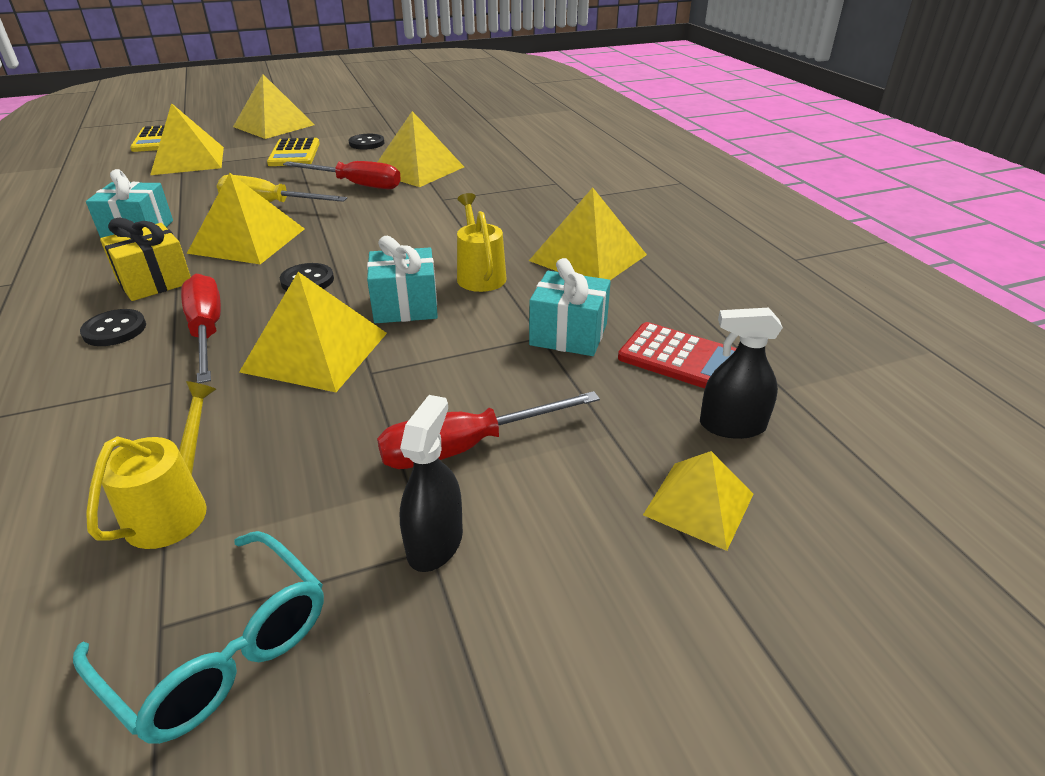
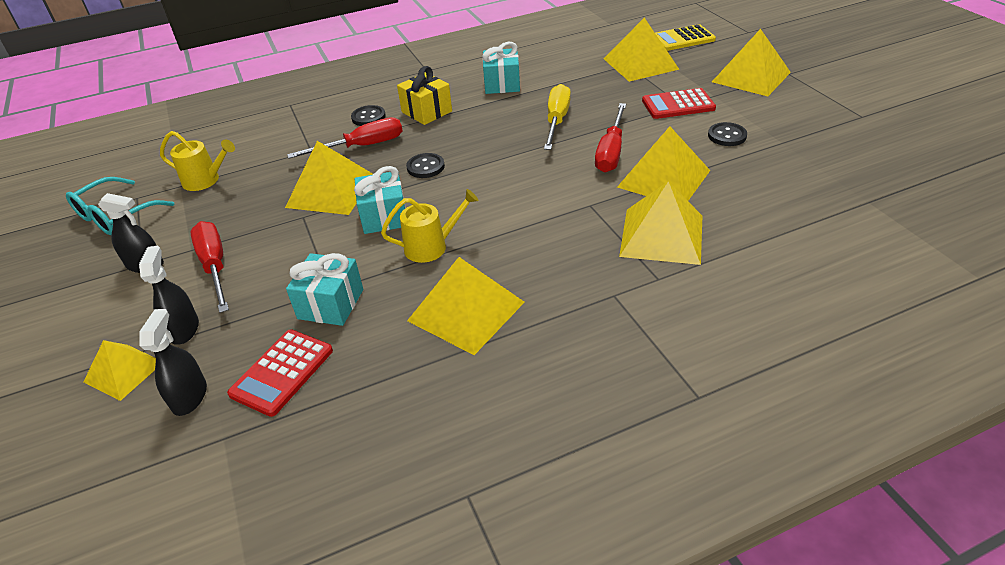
camera: 90 degrees right, 5 degrees up
yellow pyramid [187,173,304,264] -> yellow pyramid moved to [619,181,702,265]
yellow calculator [267,138,320,166] -> red calculator [642,88,716,119]
none -> black spray bottle [139,246,199,345]

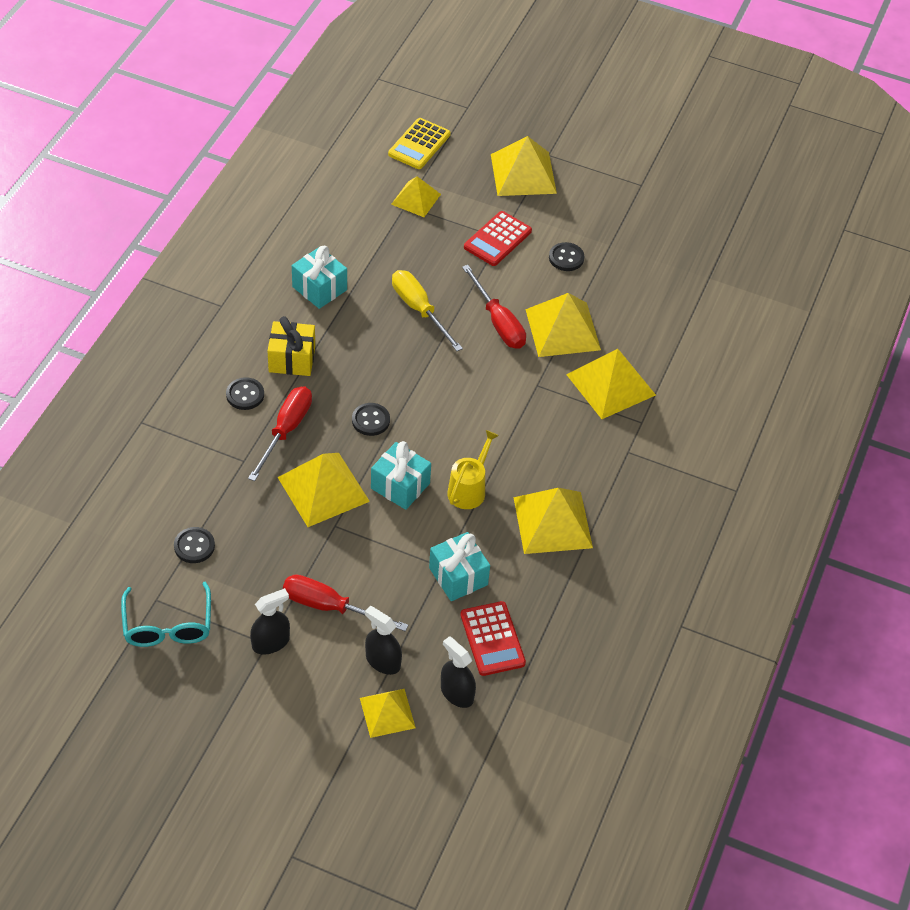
camera: 50 degrees left, 10 degrees up
yellow watering can [160,131,235,191] -> black button [174,527,215,563]
yellow pyramid [604,18,679,82] -> yellow pyramid [391,176,441,217], size x0.62

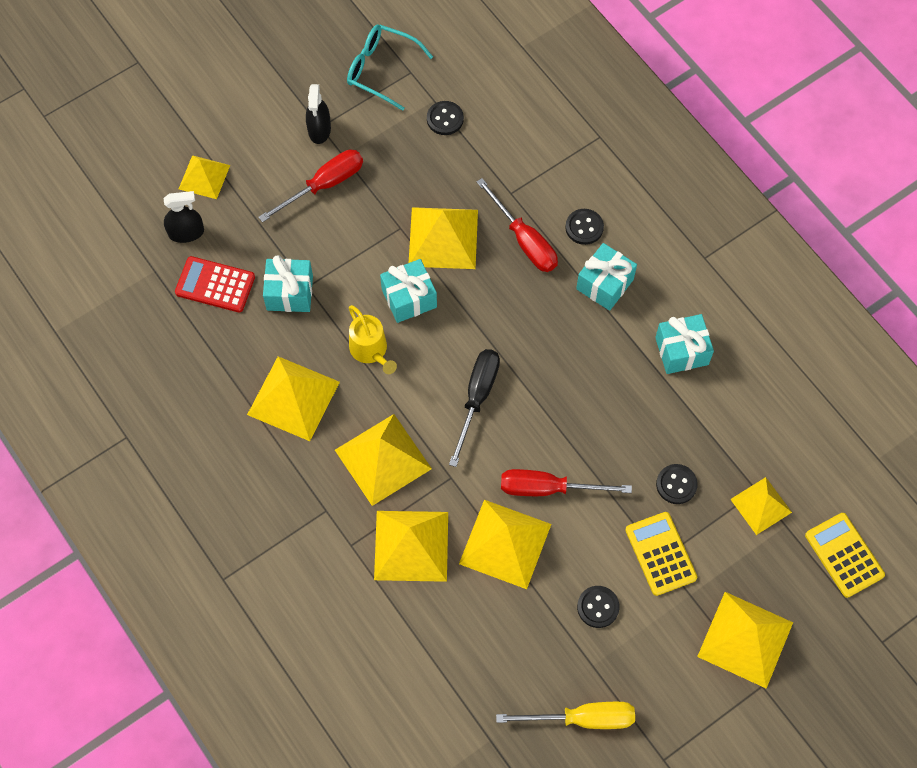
camera: 125 degrees right, 15 degrees up
yellow gift [268,316,315,376] -> turquoise gift [576,243,637,311]
black button [352,403,390,436] -> black button moved to [656,464,698,504]
black spray bottle [365,606,402,675] -> none
yellow screwdriver [392,270,463,351] -> yellow screwdriver moved to [496,702,635,729]
red calculator [464,211,532,266] -> yellow calculator [625,512,697,596]
none -> yellow pyramid [335,414,432,506]
none -> black screwdriver [449,349,500,467]

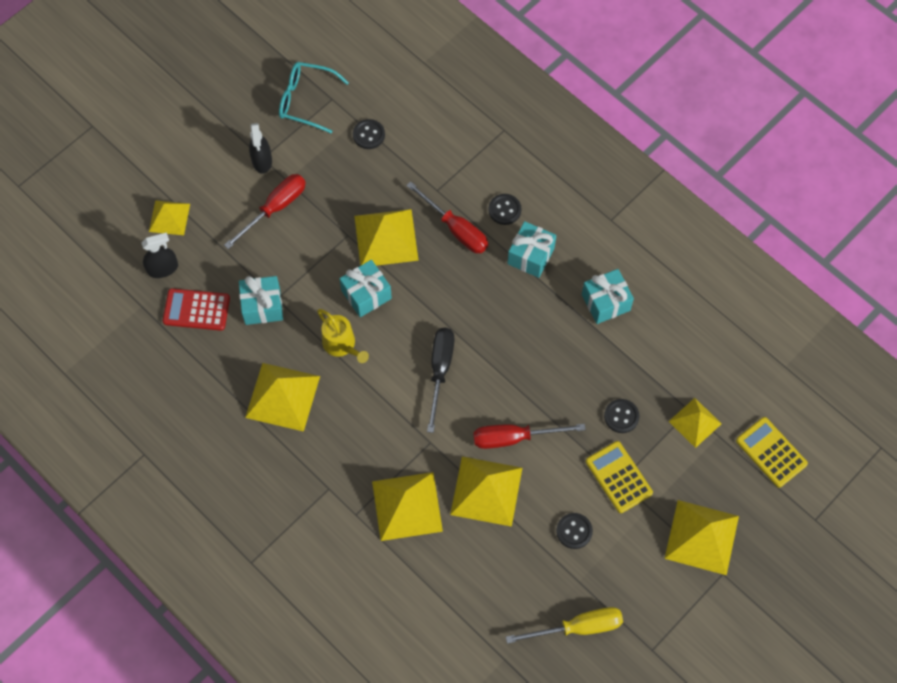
camera: 10 degrees left, 0 degrees up
yellow pyramid [335,414,432,506] -> none

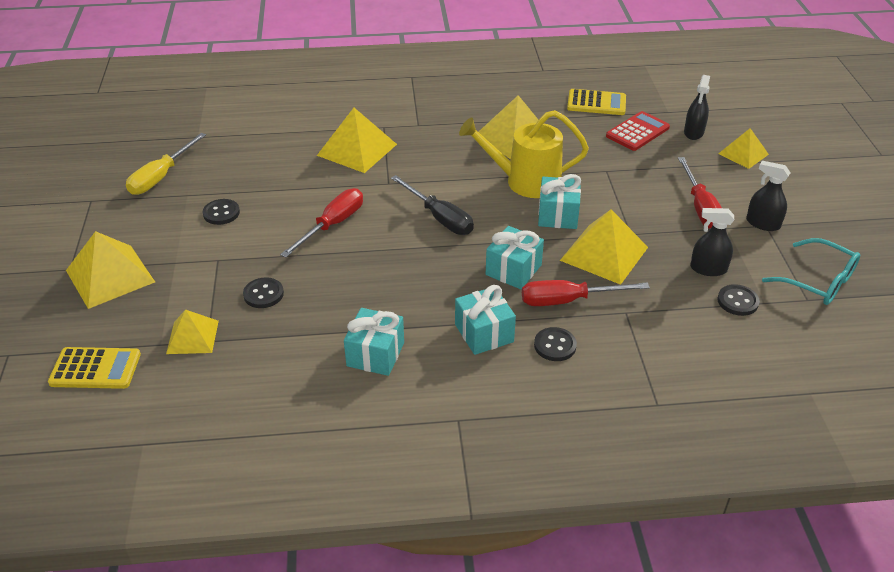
camera: 130 degrees right, 25 degrees down
turquoise gift [239,276,283,325] -> turquoise gift moved to [486,226,544,289]
turquoise glasses [279,62,349,133] -> turquoise glasses turned 75 degrees clockwise [762,238,860,305]
yellow watering can [317,309,369,363] -> yellow watering can [459,110,589,198], size x1.61
yellow pyramid [450,457,522,527] -> none
yellow calculator [586,441,653,513] -> yellow calculator moved to [567,89,626,115]
none -> black spray bottle [690,208,734,276]

